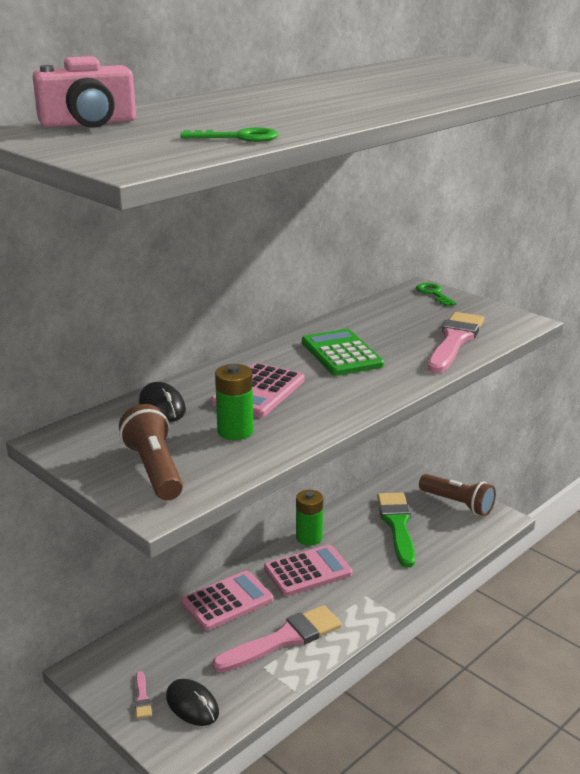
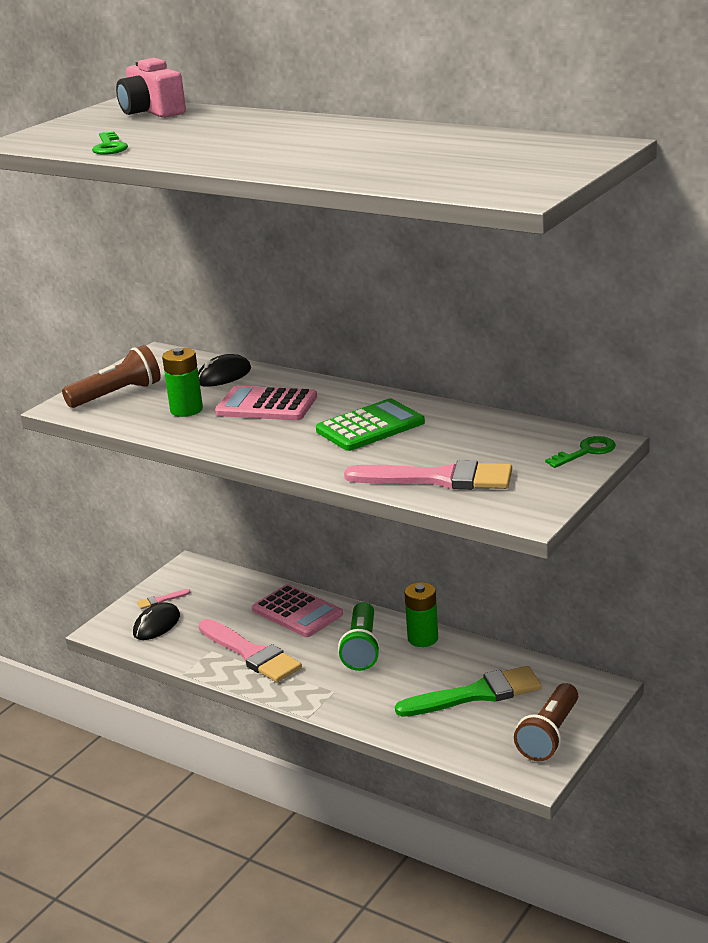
camera: 80 degrees right, 0 degrees up
pink calculator [264,545,352,596] -> green flashlight [338,602,381,671]

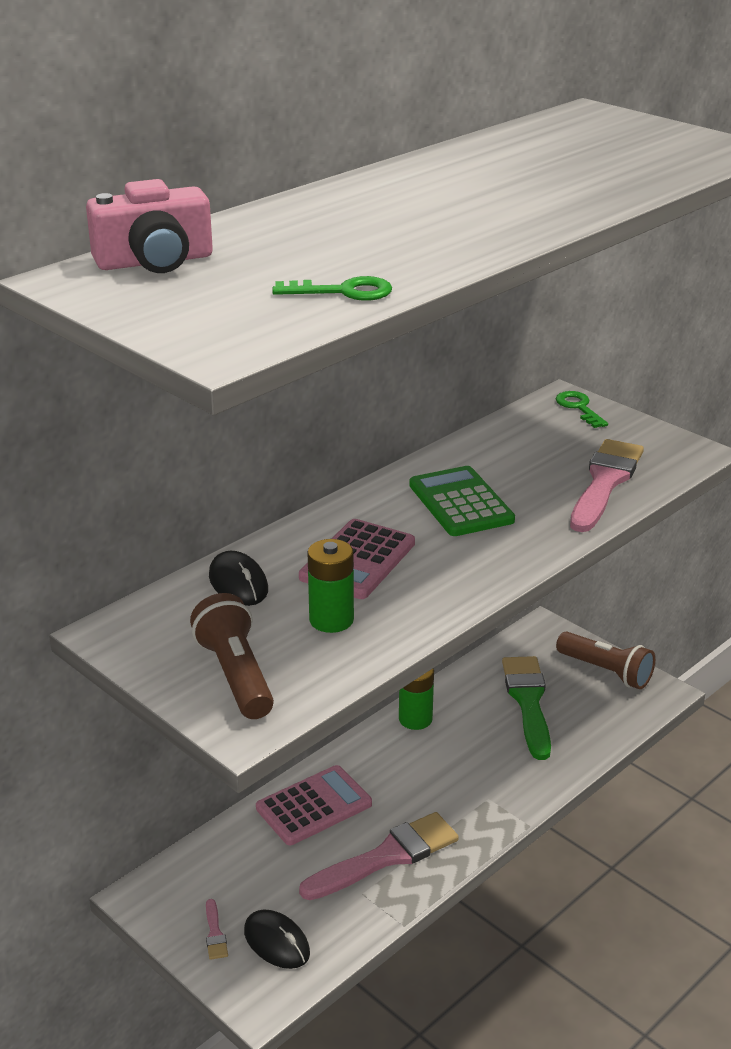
camera: 80 degrees left, 5 degrees up
green flashlight [338,602,381,671] -> none

